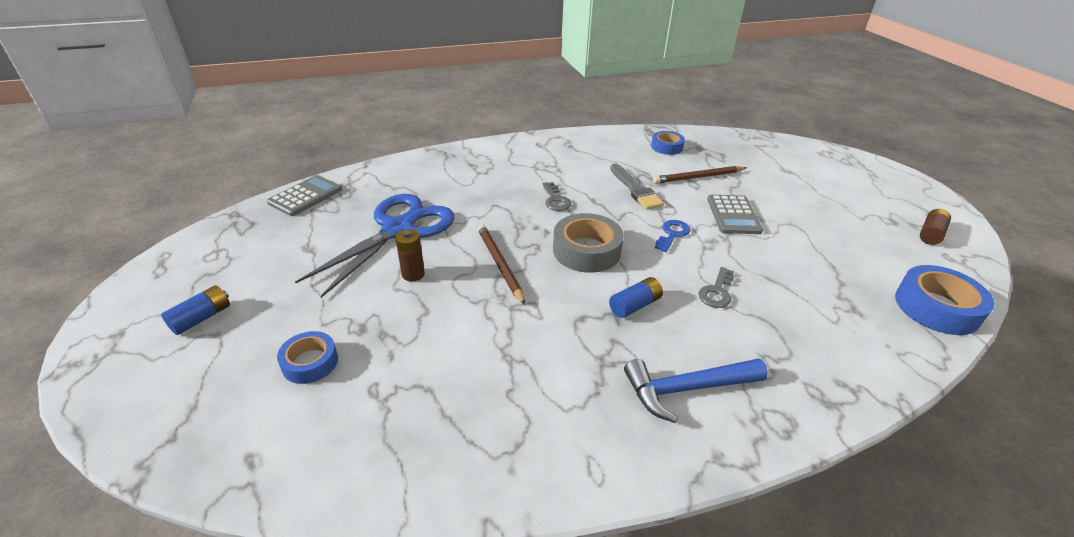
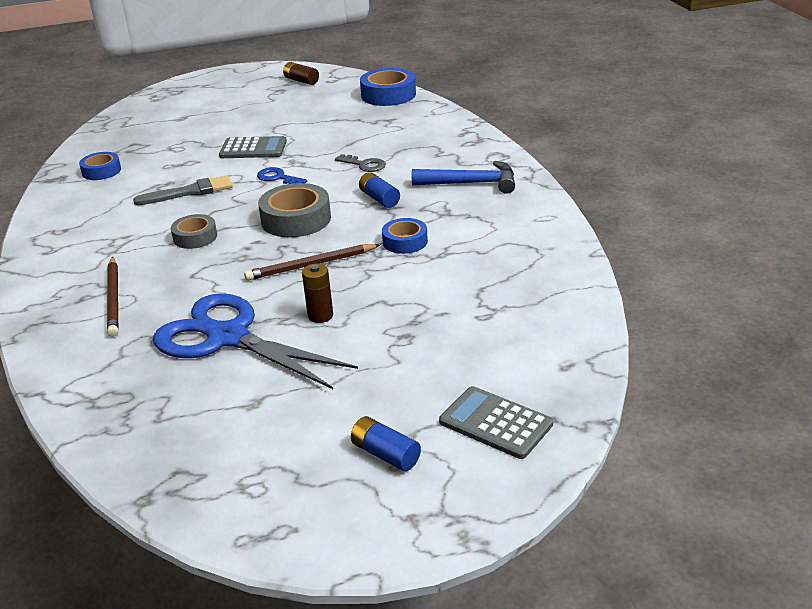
camera: 85 degrees left, 5 degrees down
grey calculator [267,175,342,216] -> grey calculator moved to [439,386,553,459]
blue tape [277,331,338,384] -> blue tape moved to [382,218,428,254]
grey key [543,182,571,211] -> grey tape [171,214,217,249]
blue hammer [624,358,768,423] -> blue hammer turned 75 degrees counterclockwise [412,161,515,194]
brown pencil [653,166,747,184] -> brown pencil moved to [107,257,118,337]

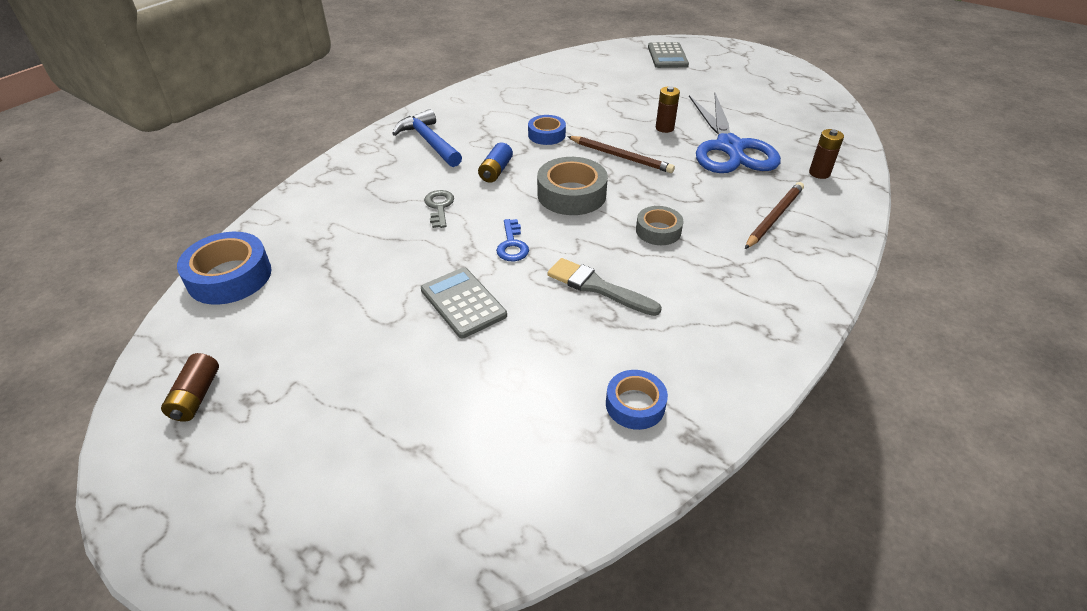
camera: 130 degrees left, 10 degrees up
blue battery [351,416,421,471] -> none
none -> brown battery [809,129,844,179]

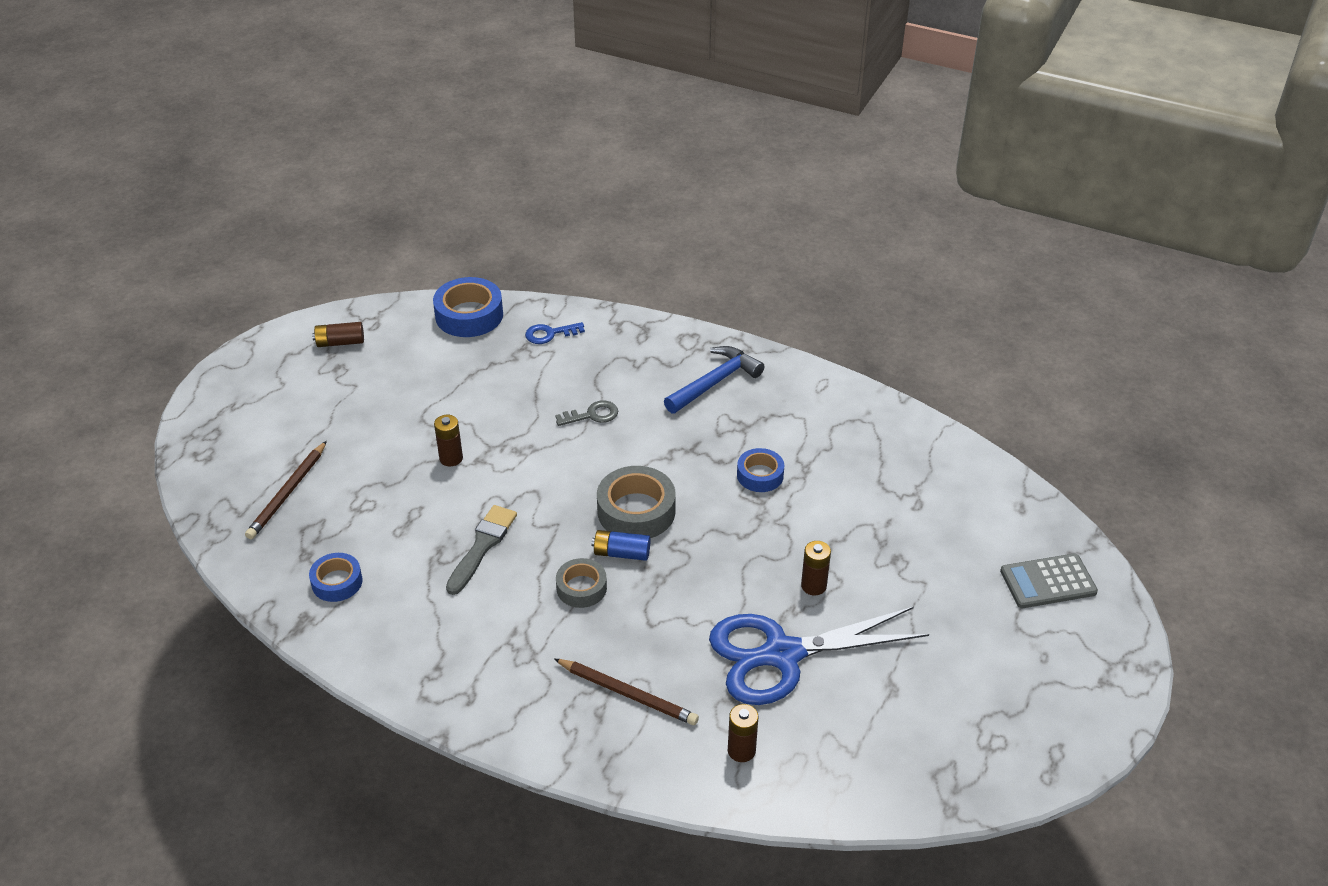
camera: 80 degrees right, 0 degrees up
grey calculator [421,267,507,339] -> brown battery [434,415,463,466]
blue battery [478,142,513,183] -> blue battery moved to [591,530,650,561]
blue key [496,219,529,261] -> blue key moved to [525,322,585,344]
brown pencil [567,136,675,173] -> brown pencil moved to [245,441,327,539]

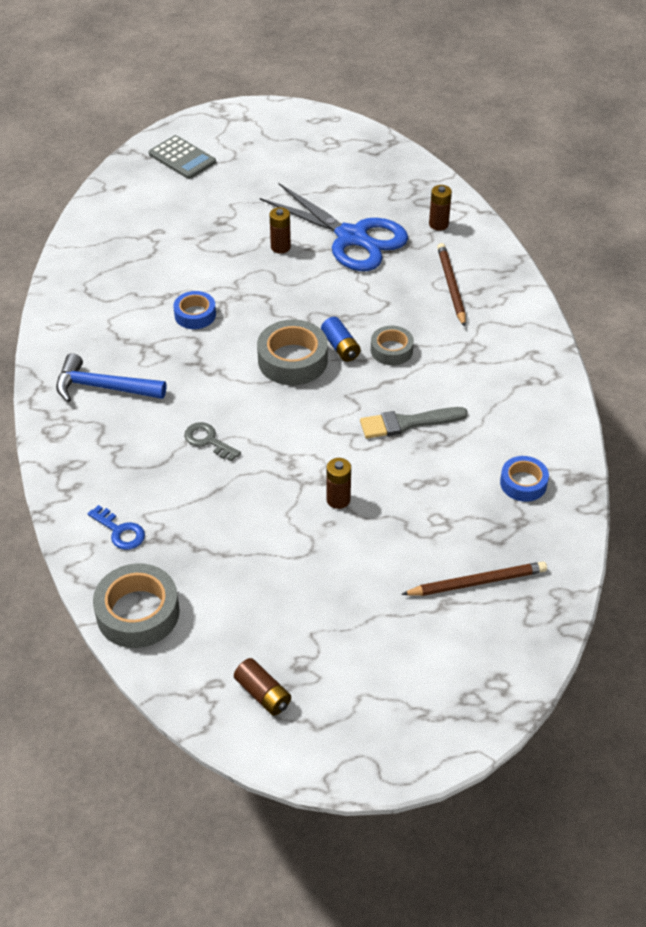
camera: 125 degrees left, 5 degrees up
blue tape [433,277,503,337] -> grey tape [93,563,180,648]

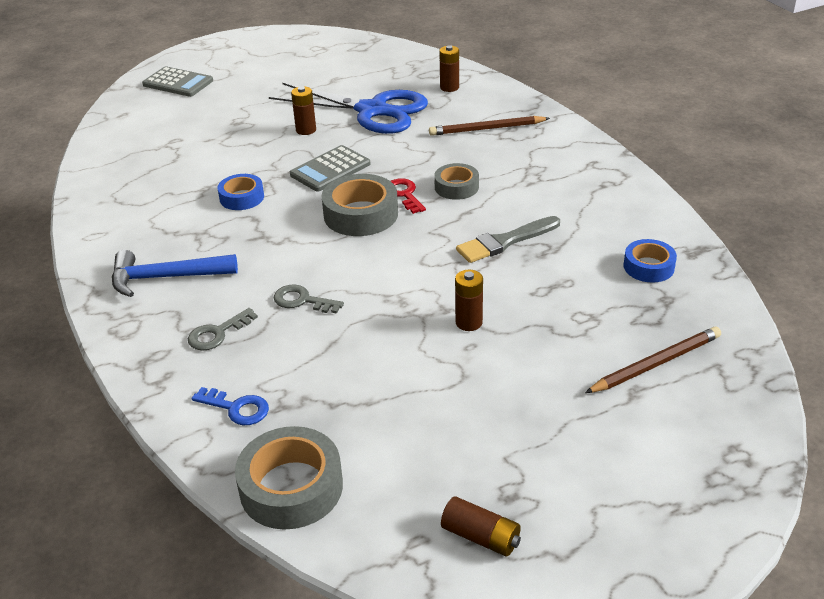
camera: 15 degrees left, 10 degrees down
blue battery [321,317,361,362] -> red key [391,178,426,214]
brown pencil [437,243,466,327] -> brown pencil turned 75 degrees counterclockwise [429,116,550,136]
none -> grey key [188,308,258,351]
none -> grey calculator [290,145,370,192]

